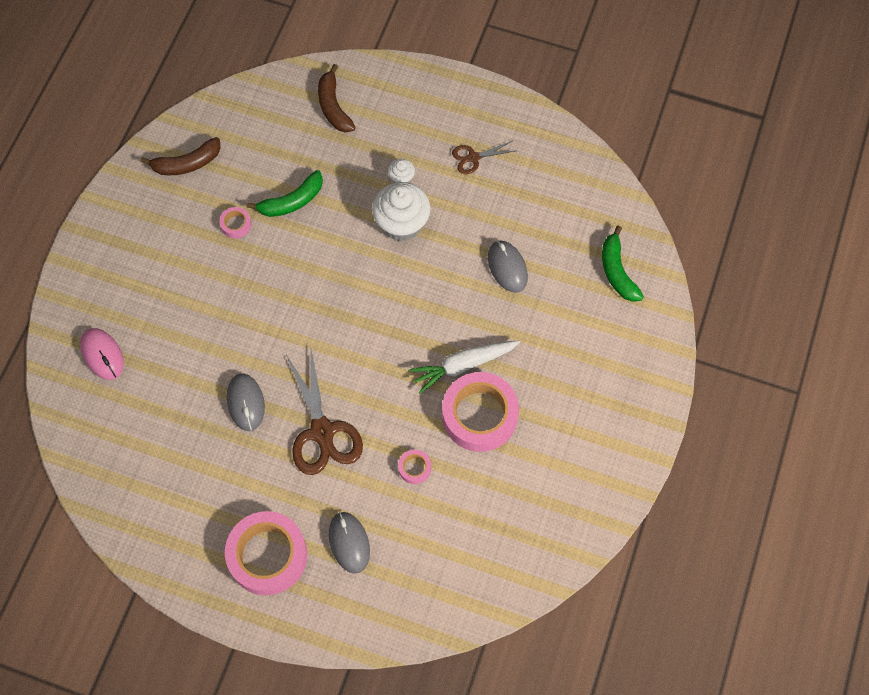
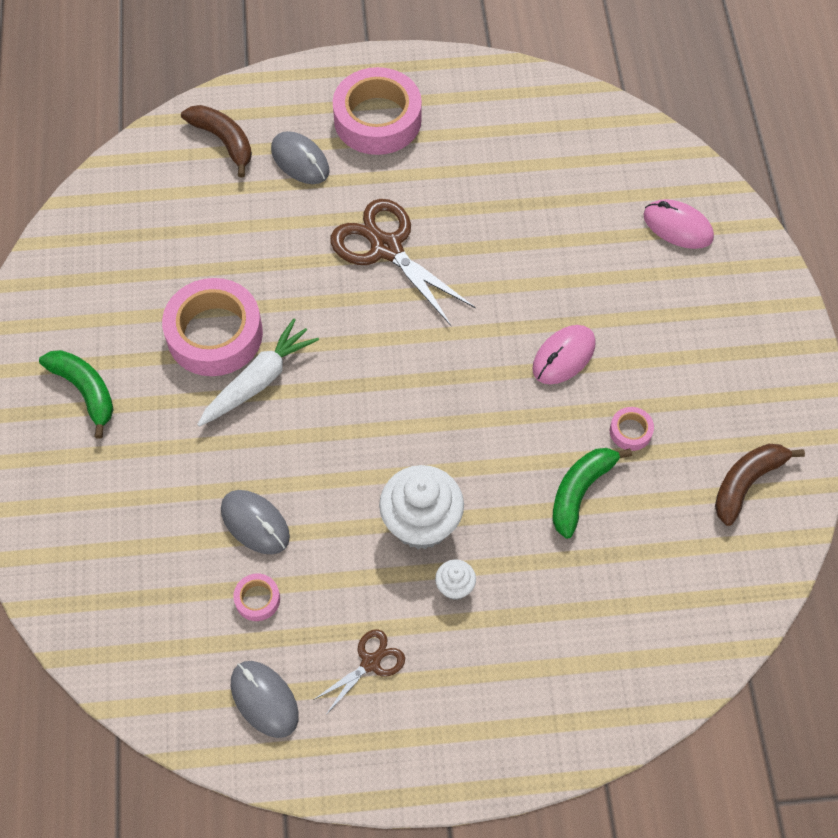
camera: 155 degrees right, 5 degrees down
grey mouse [227,373,265,431] -> grey mouse moved to [231,661,299,738]
brown banana [318,64,356,133] -> brown banana moved to [181,105,252,177]
pink tape [398,450,431,484] -> pink tape moved to [233,574,280,621]
green banana [602,226,644,302] -> green banana moved to [39,350,114,439]
none -> pink mouse [532,325,596,384]

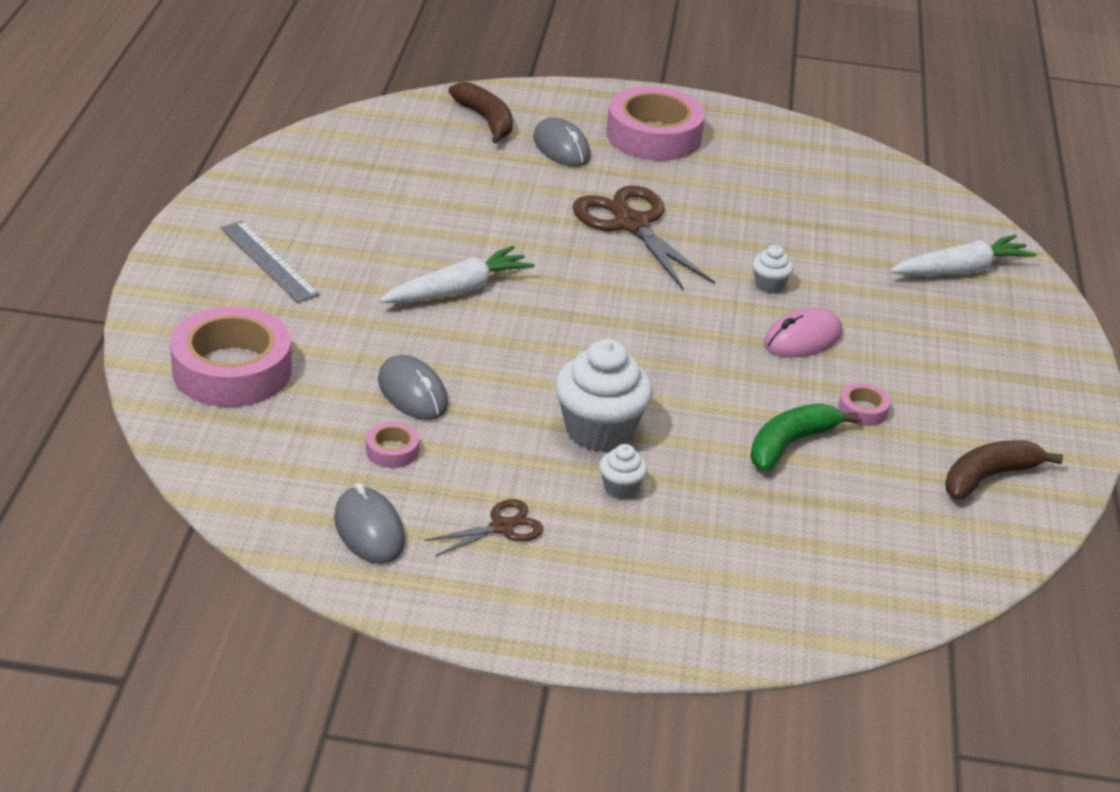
camera: 10 degrees right, 25 degrees down
green banana [39,350,114,439] -> grey ruler [220,221,320,303]
pink tape [162,278,263,376] -> pink tape moved to [170,306,292,407]
pink mouse [643,199,714,249] -> white carrot [890,235,1037,275]
none -> white cupcake [752,245,793,293]

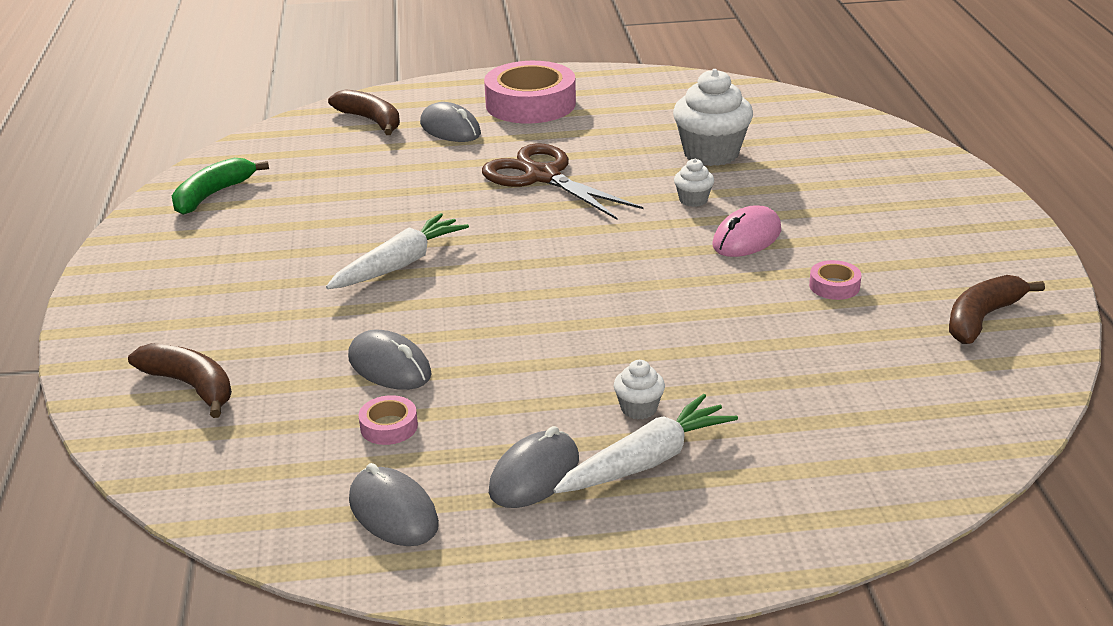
camera: 10 degrees left, 5 degrees down
pink tape [170,306,292,407] -> brown banana [128,343,232,418]
grey ruler [220,221,320,303] -> none
brown scissors [425,499,543,557] -> grey mouse [489,426,579,508]
white cupcake [555,339,653,452] -> white cupcake moved to [673,69,753,166]
green banana [750,404,859,471] -> green banana moved to [172,158,269,215]
white carrot [890,235,1037,275] -> white carrot moved to [553,394,738,493]

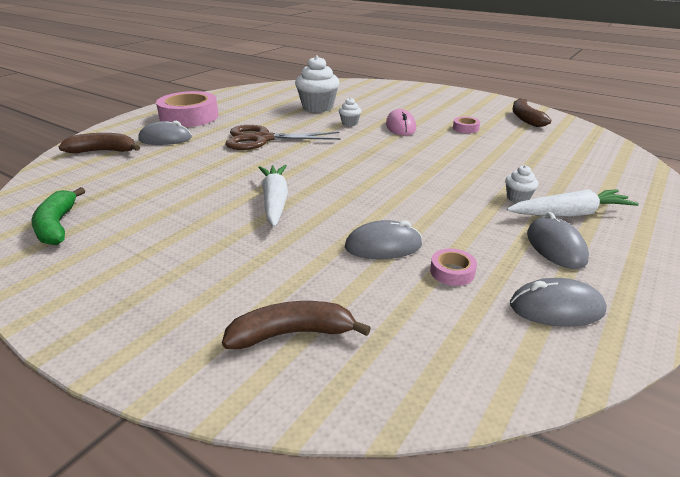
camera: 50 degrees left, 0 degrees up
white carrot [553,394,738,493] -> white carrot turned 75 degrees clockwise [507,189,639,217]

